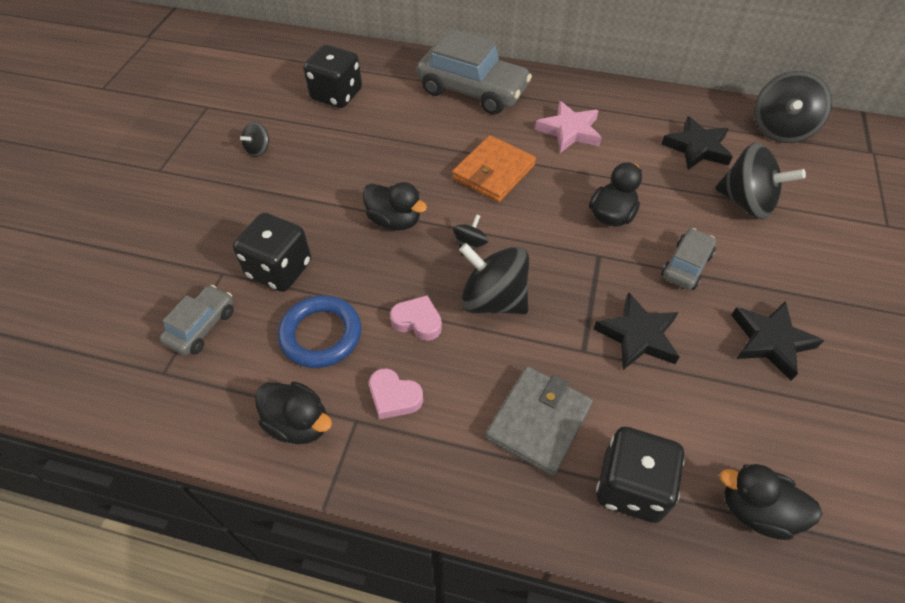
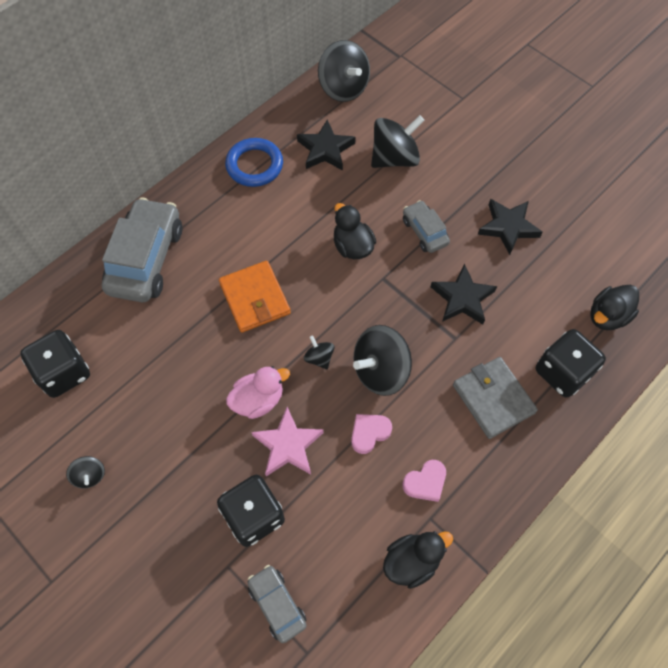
camera: 60 degrees left, 10 degrees up
blue ring [278,295,361,368] -> blue ring moved to [225,138,283,187]
black duck [363,182,427,231] -> pink duck [226,366,290,419]
grey car [417,29,532,115] -> grey car turned 45 degrees counterclockwise [102,197,182,302]
pink star [535,101,602,153] -> pink star moved to [251,407,323,476]

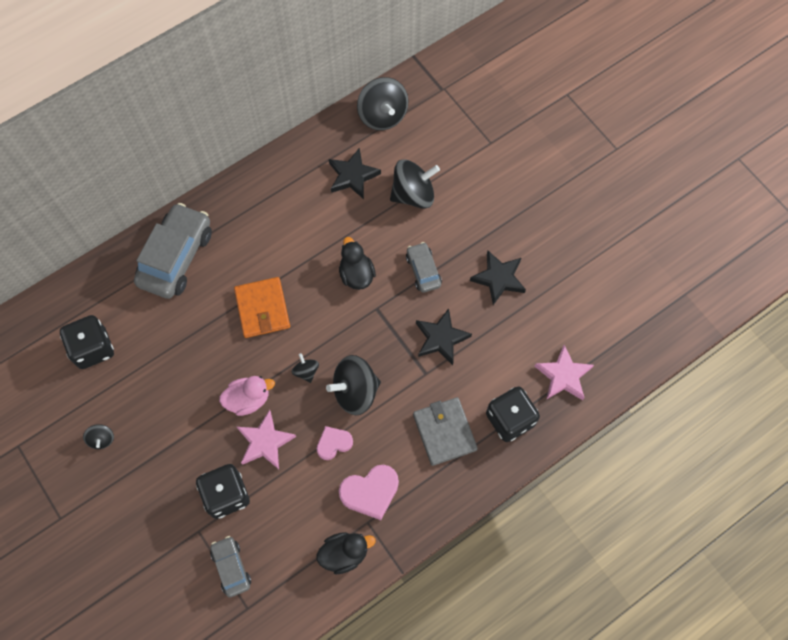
camera: 10 degrees right, 5 degrees up
blue ring [225,138,283,187] -> none
pink heart [402,460,446,502] -> pink heart [339,465,399,520], size x1.59
black duck [590,285,639,330] -> pink star [534,345,594,400]

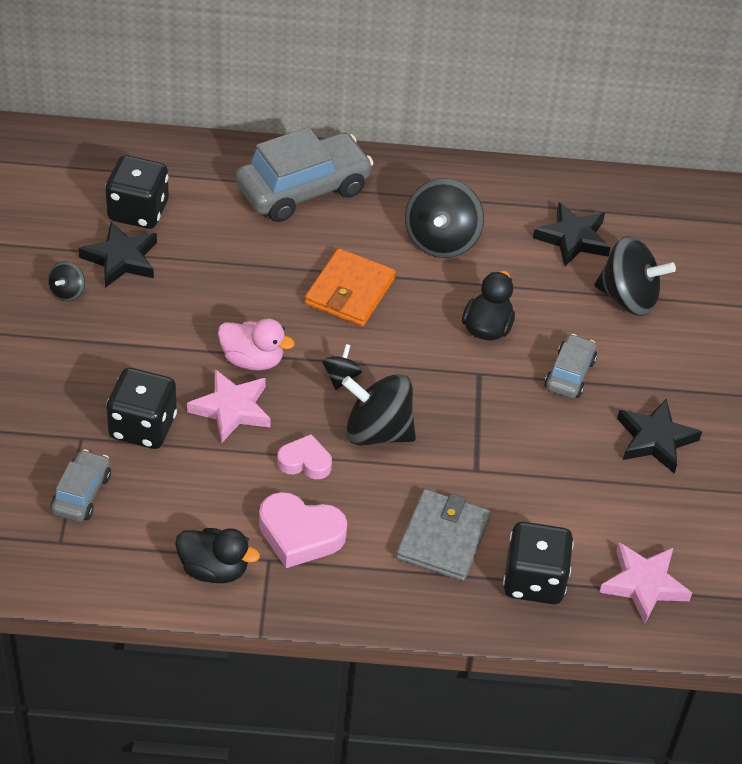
camera: 35 degrees right, 20 degrees down
black spinning top [357,77,408,131] -> black spinning top moved to [405,178,484,258]
black star [416,308,472,365] -> black star moved to [78,221,157,288]

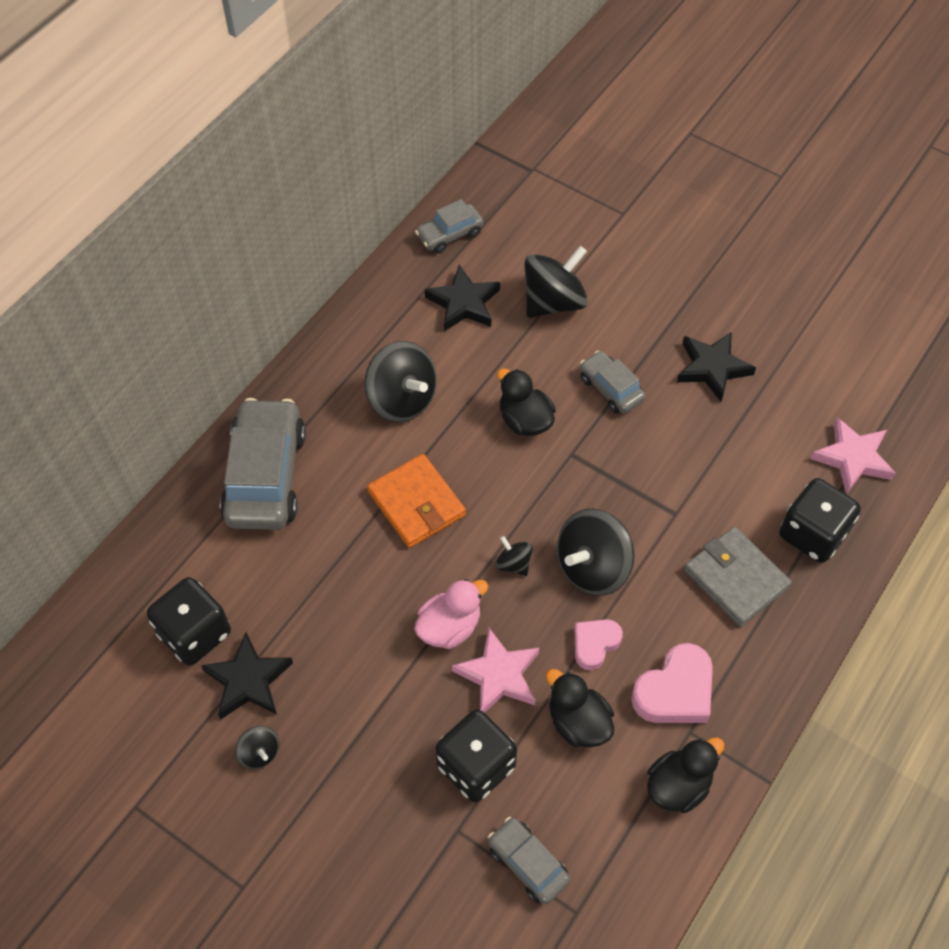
camera: 55 degrees left, 10 degrees up
none -> grey car [415,199,484,253]
none -> black duck [546,669,614,747]

